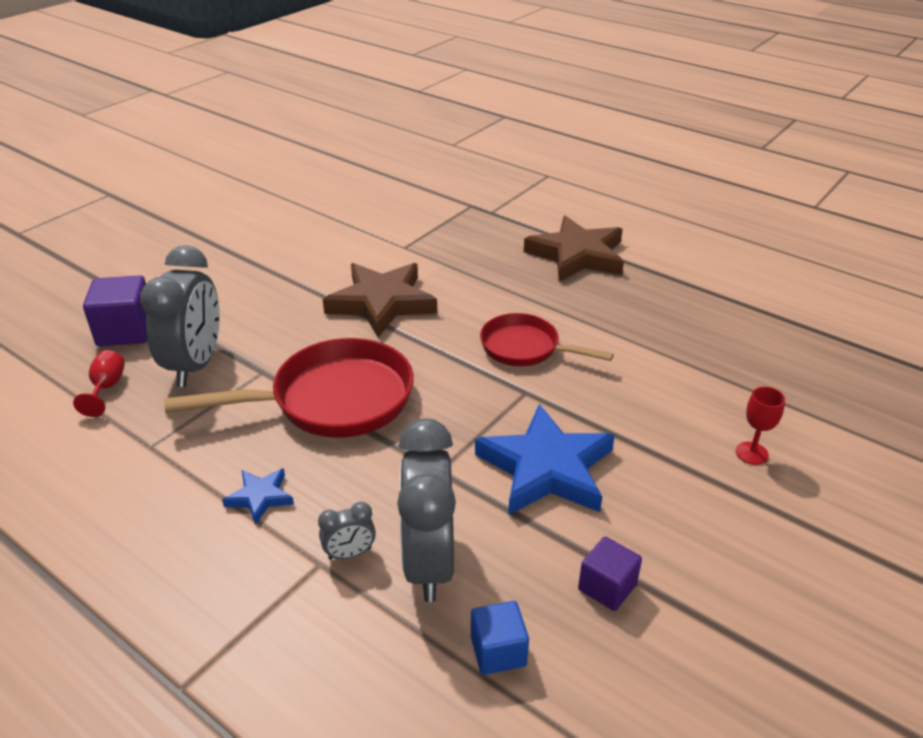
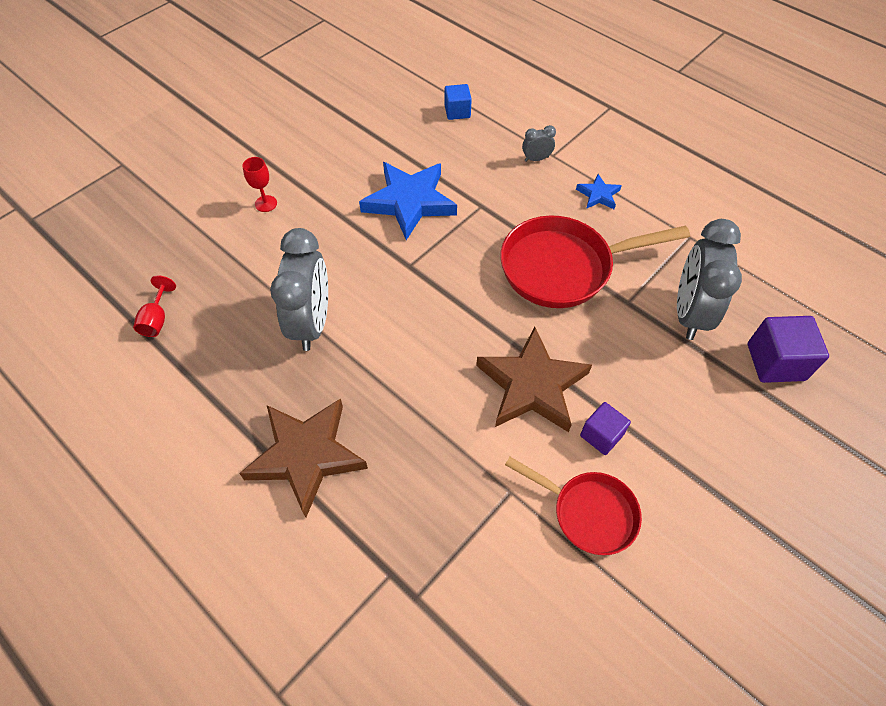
camera: 175 degrees left, 20 degrees up
red goblet [73,350,125,417] -> red goblet moved to [133,275,176,337]
grey clock [397,419,456,602] -> grey clock moved to [270,228,328,351]
red pan [480,313,614,366] -> red pan moved to [505,457,642,555]
purple cube [578,536,642,611] -> purple cube moved to [580,402,631,455]

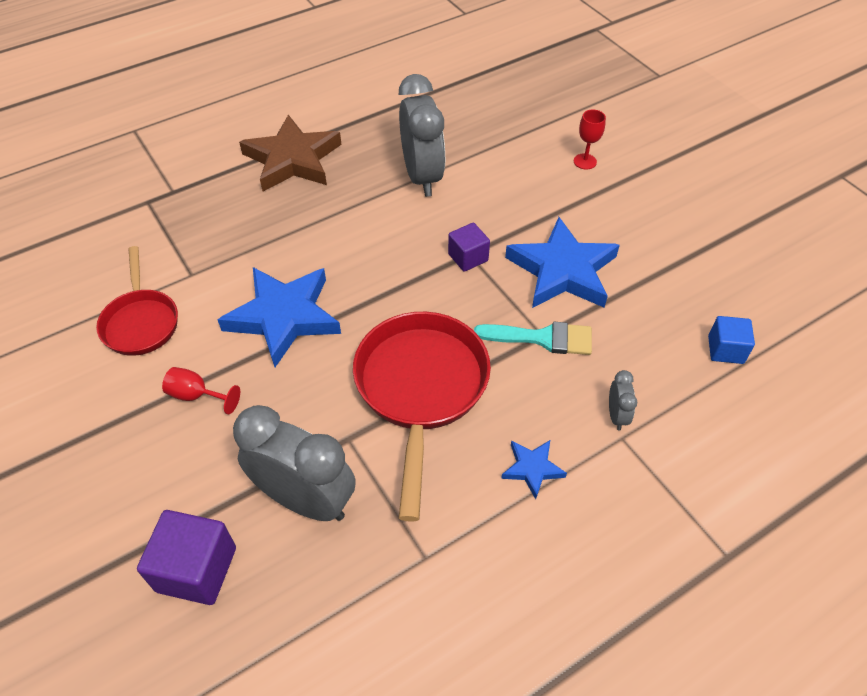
camera: 105 degrees right, 5 degrees down
red goblet [133,275,176,337] -> red goblet moved to [162,367,240,414]
grey clock [270,228,328,351] -> grey clock turned 120 degrees counterclockwise [399,74,445,197]
brown star [476,327,592,432] -> blue star [218,267,341,367]
red pan [505,457,642,555] -> red pan turned 60 degrees counterclockwise [96,246,178,356]
purple cube [580,402,631,455] -> purple cube moved to [448,223,490,272]
none -> turquoise brush [474,322,592,355]

